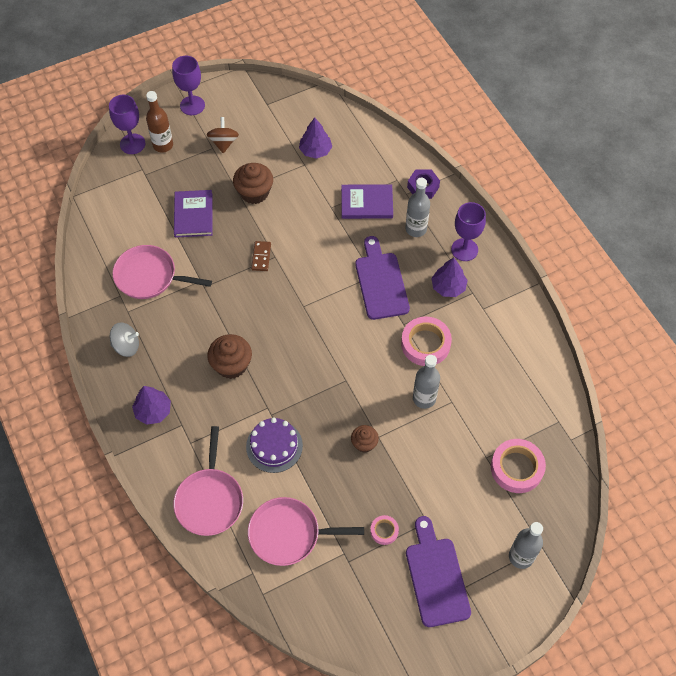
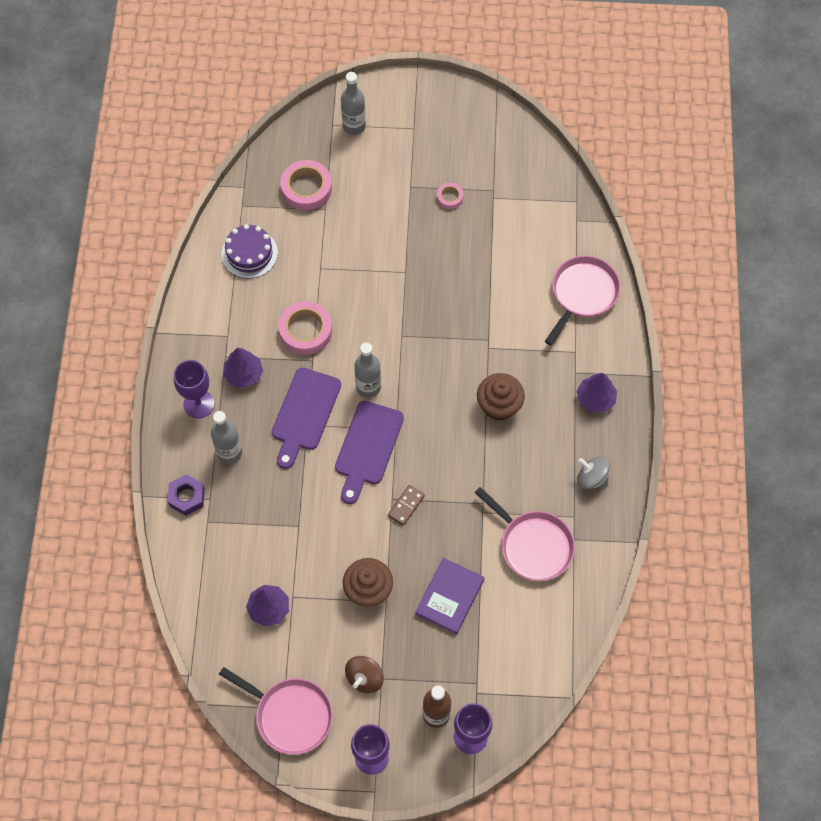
camera: 150 degrees left, 5 degrees up
purple cake [246,418,303,473] -> purple cake moved to [222,224,278,278]
pink pan [248,497,364,566] -> pink pan moved to [219,667,333,755]
purple book [341,184,393,219] -> none
brown cupcake [351,425,379,453] -> none
purple cutting board [406,516,471,627] -> purple cutting board moved to [335,401,404,504]
grey bottle [413,355,440,409] -> grey bottle moved to [354,343,381,398]

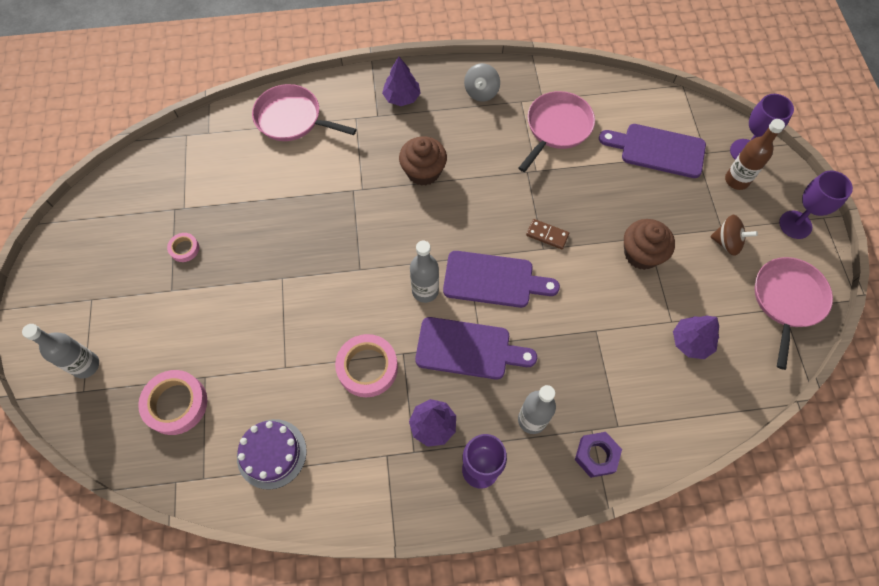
camera: 100 degrees left, 0 degrees up
purple book [415,558,484,634] -> none
none -> purple cutting board [599,124,706,178]

